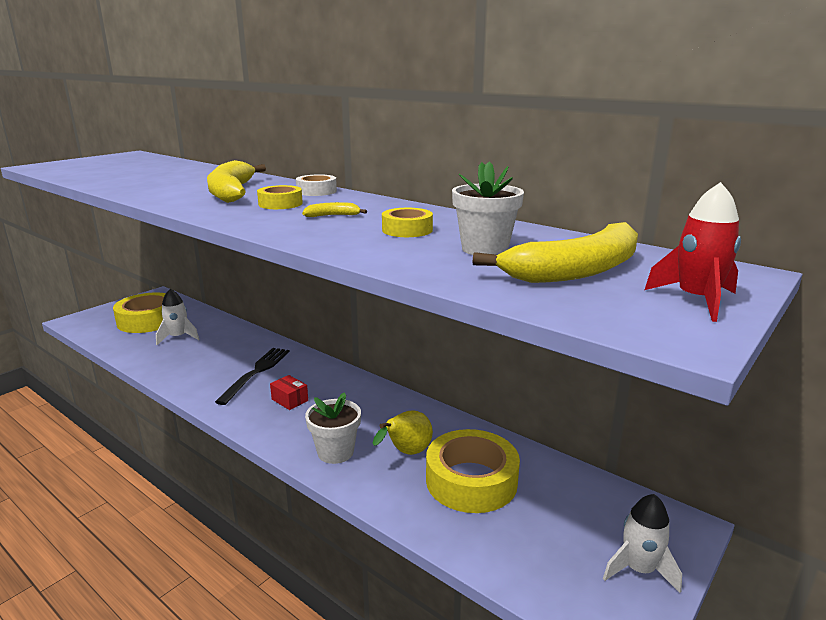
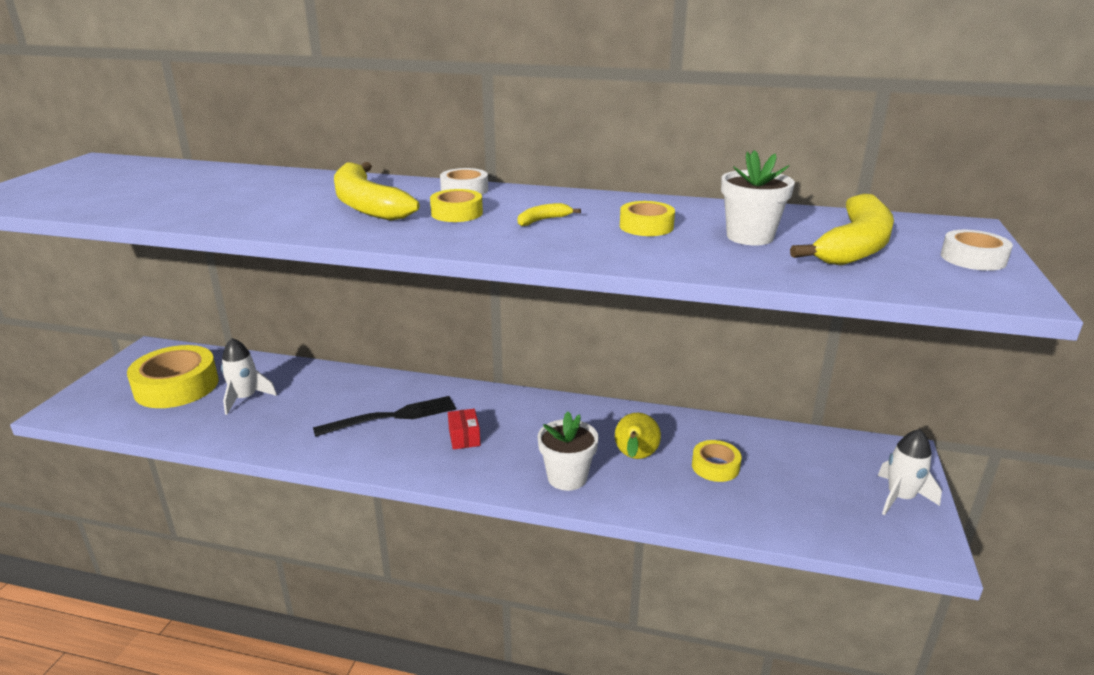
camera: 25 degrees left, 5 degrees up
black fork [215,348,290,405] -> black fork turned 75 degrees clockwise [313,396,456,437]
red box [270,375,308,410] -> red box turned 60 degrees clockwise [448,409,480,450]
yellow tape [426,429,520,513] -> yellow tape [692,440,741,482], size x0.51
red rocket [645,182,741,322] -> white tape [941,230,1013,271]

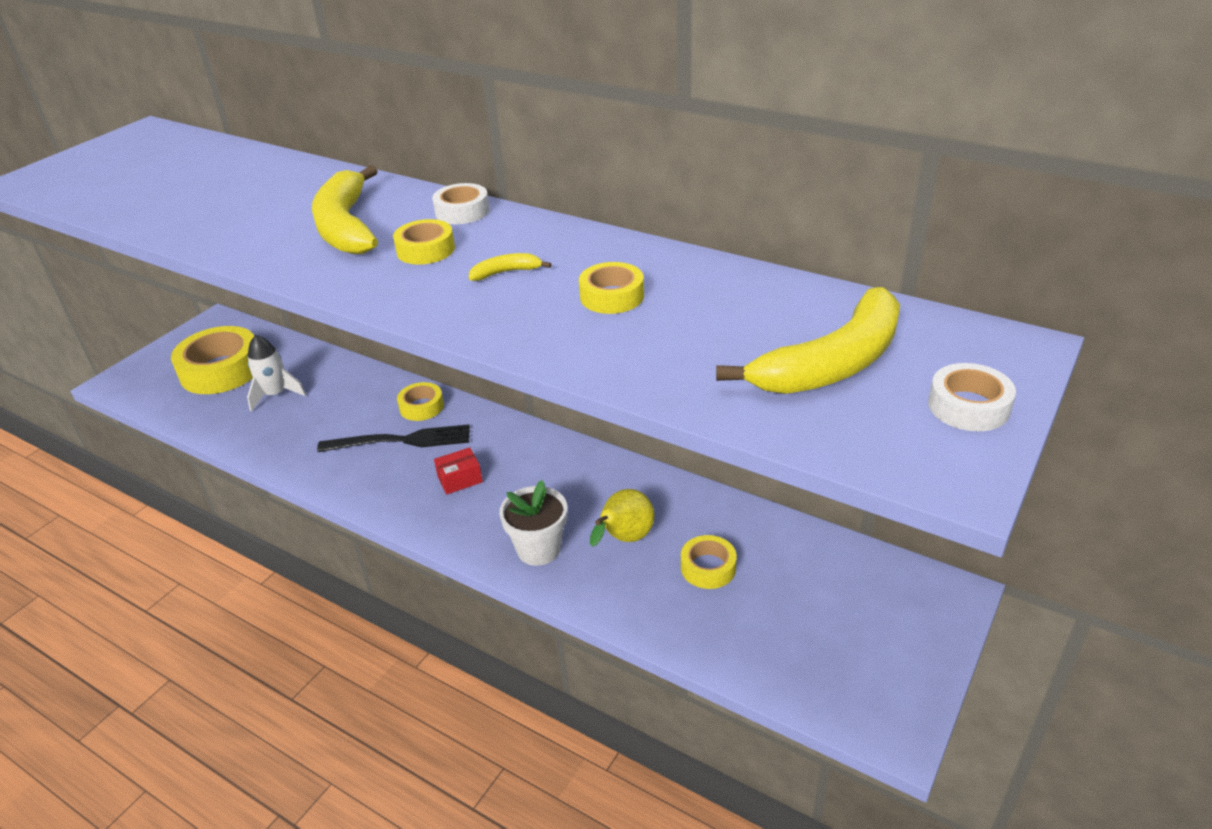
camera: 20 degrees right, 10 degrees up
red box [448,409,480,450] -> red box turned 60 degrees clockwise [434,447,483,494]
white flower pot [721,150,795,245] -> none
white rocket [878,429,942,515] -> none
none -> yellow tape [397,382,444,421]

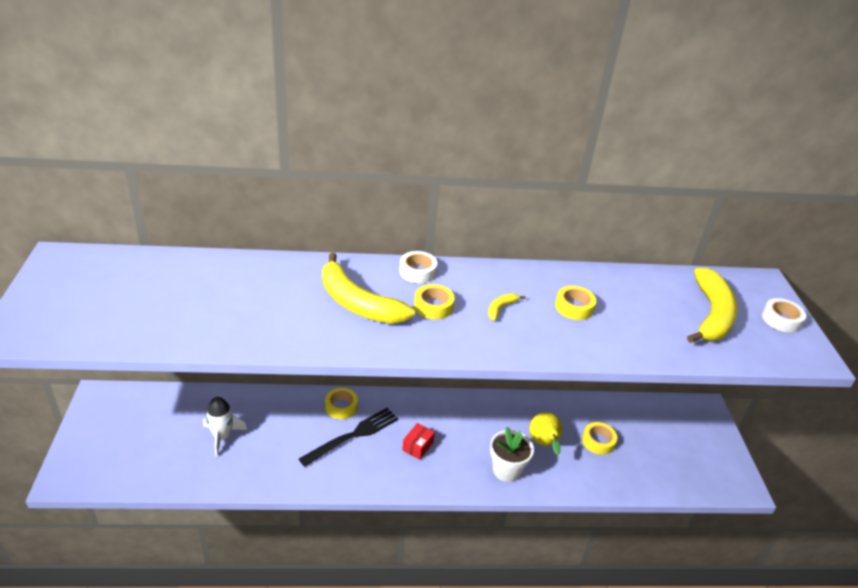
camera: 40 degrees left, 0 degrees up
yellow tape [171,326,254,394] -> none

